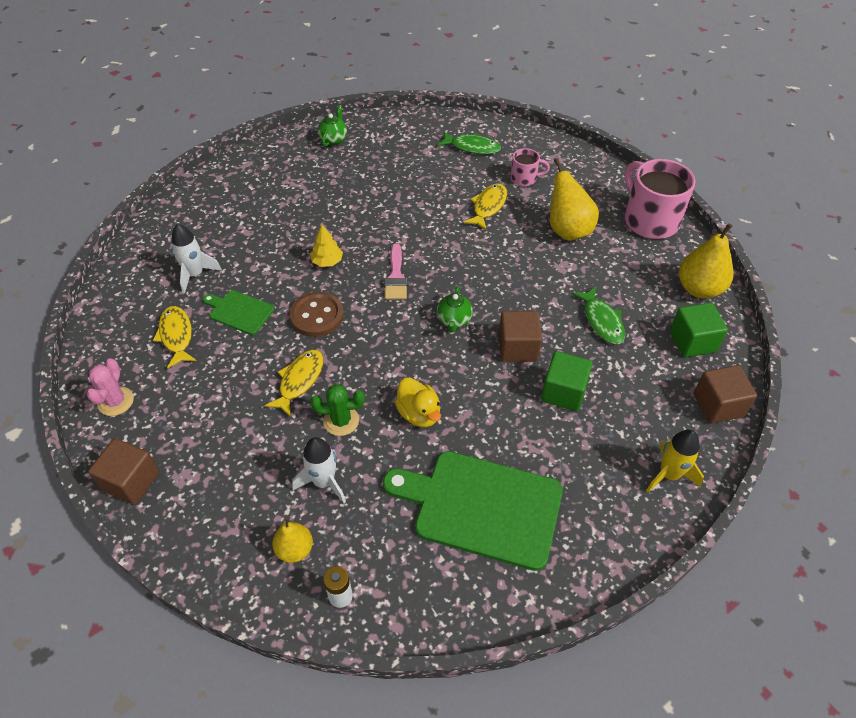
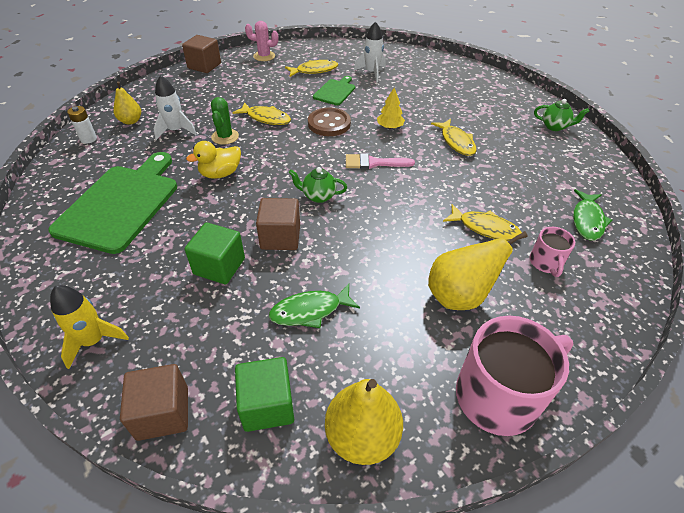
camera: 90 degrees right, 5 degrees down
none -> yellow fish [431,119,477,156]

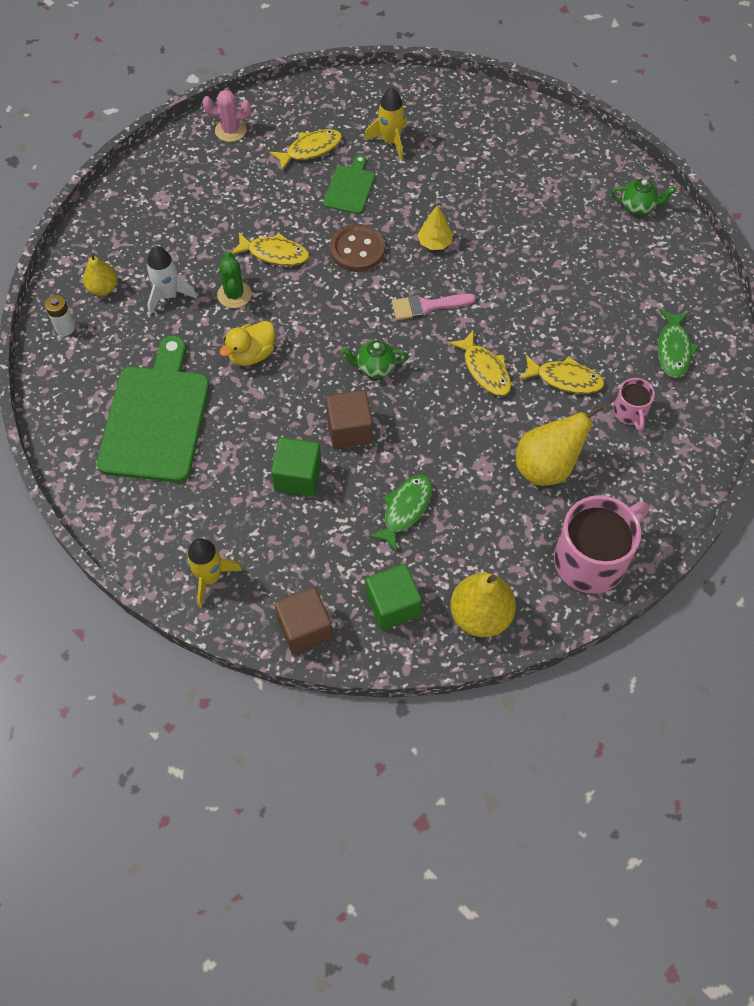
camera: 10 degrees left, 15 degrees up
brown cube [182,35,221,73] -> none
green fish [269,284,360,328] -> green fish turned 150 degrees clockwise [368,474,432,552]
white rocket [354,21,386,83] -> yellow rocket [364,87,407,160]
yellow fish [431,119,477,156] -> yellow fish moved to [448,330,511,396]

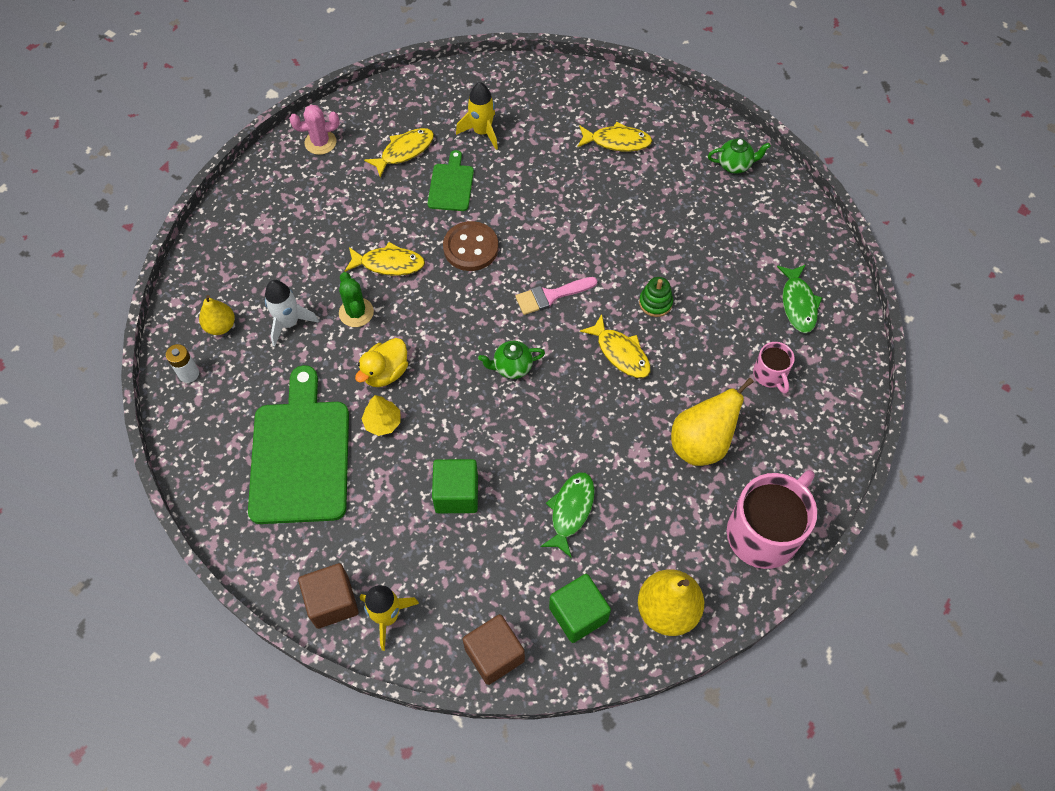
camera: 10 degrees left, 0 degrees up
brown cube [326,390,373,449] -> brown cube moved to [298,563,359,629]
yellow tree [417,205,453,250] -> yellow tree moved to [362,395,401,436]
yellow fish [519,355,605,394] -> yellow fish moved to [577,122,652,151]
none -> green stacking toy [639,277,673,317]

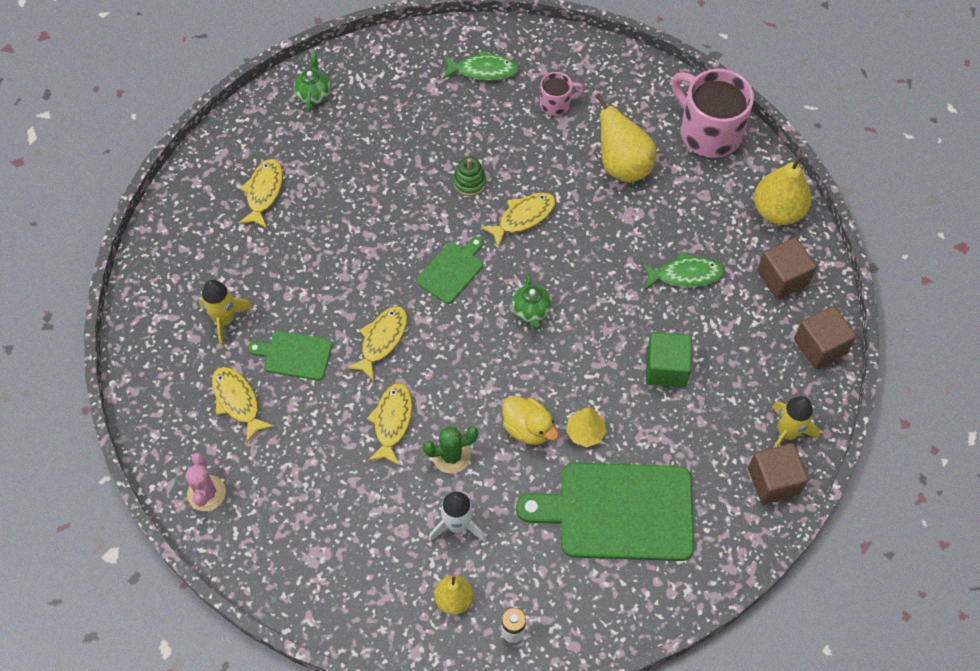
camera: 85 degrees left, 0 degrees up
brown button [443,221,498,271] -> yellow fish [347,306,407,381]
pink brush [515,277,597,315] -> green cutting board [416,237,483,304]
green fish [540,472,595,558] -> green fish turned 150 degrees clockwise [641,252,725,290]
green cube [549,574,611,643] -> brown cube [757,237,817,299]

